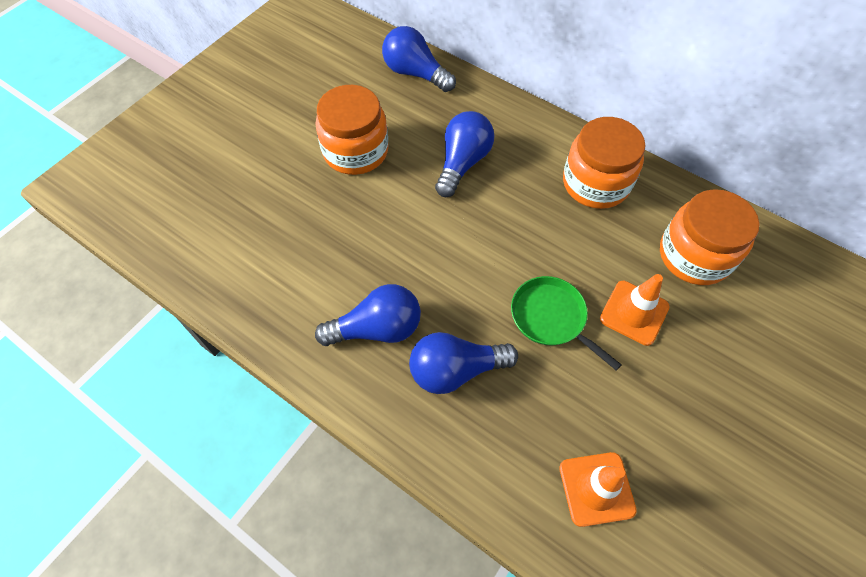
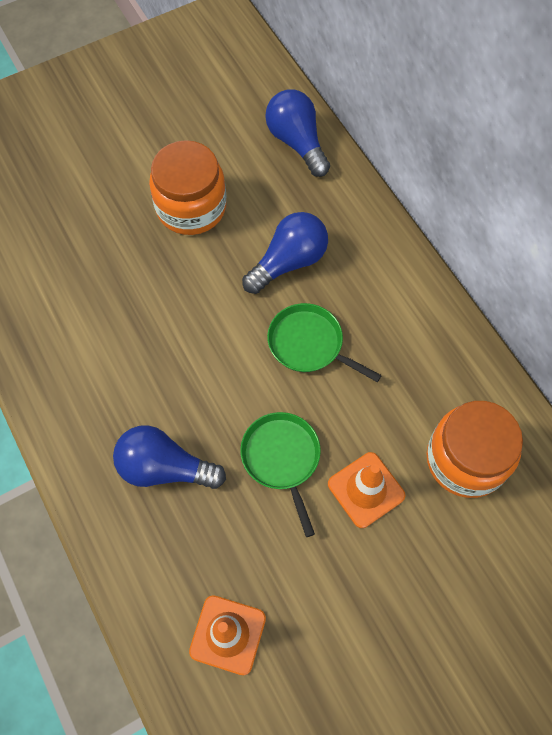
camera: 25 degrees right, 5 degrees up
blue light bulb [315,284,421,346] -> none
orange jar [563,117,646,209] -> none
none -> green pan [267,303,382,382]

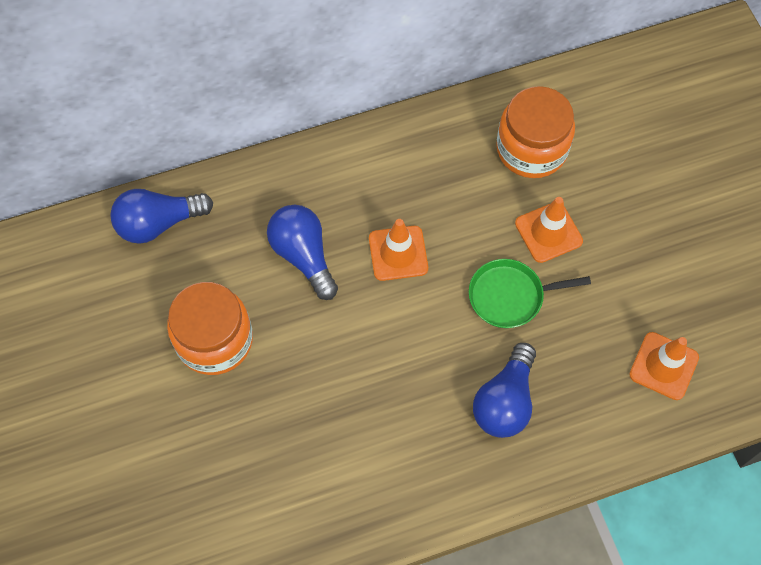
camera: 80 degrees left, 0 degrees up
green pan [267,303,382,382] -> orange traffic cone [369,219,428,281]

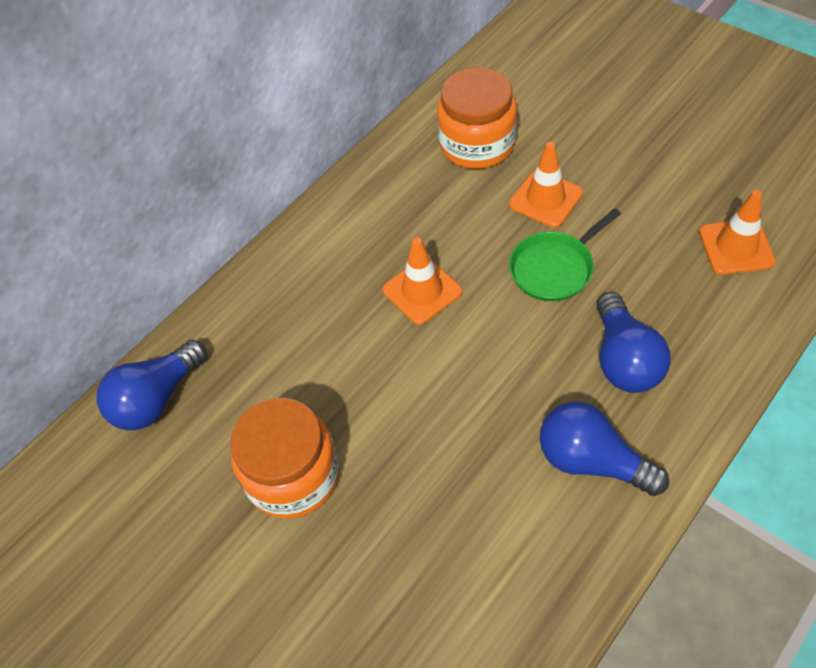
camera: 25 degrees left, 10 degrees down
blue light bulb [267,205,338,300] -> blue light bulb moved to [540,401,669,496]

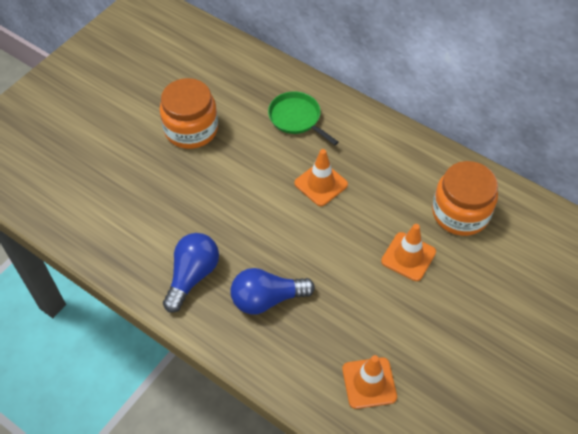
camera: 80 degrees right, 0 degrees up
blue light bulb [97,340,207,430] -> none
green pan [509,208,621,301] -> green pan moved to [268,92,339,145]

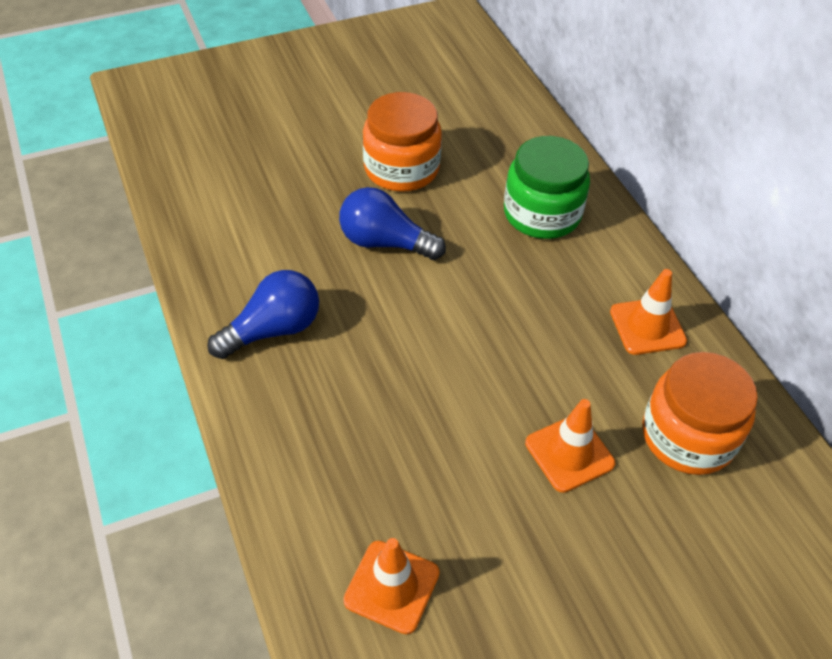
camera: 30 degrees right, 5 degrees down
blue light bulb [230,268,315,315] -> blue light bulb moved to [339,187,446,260]
green pan [268,92,339,145] -> green jar [504,136,590,239]
orange traffic cone [294,149,348,206] -> orange traffic cone moved to [610,269,687,355]

